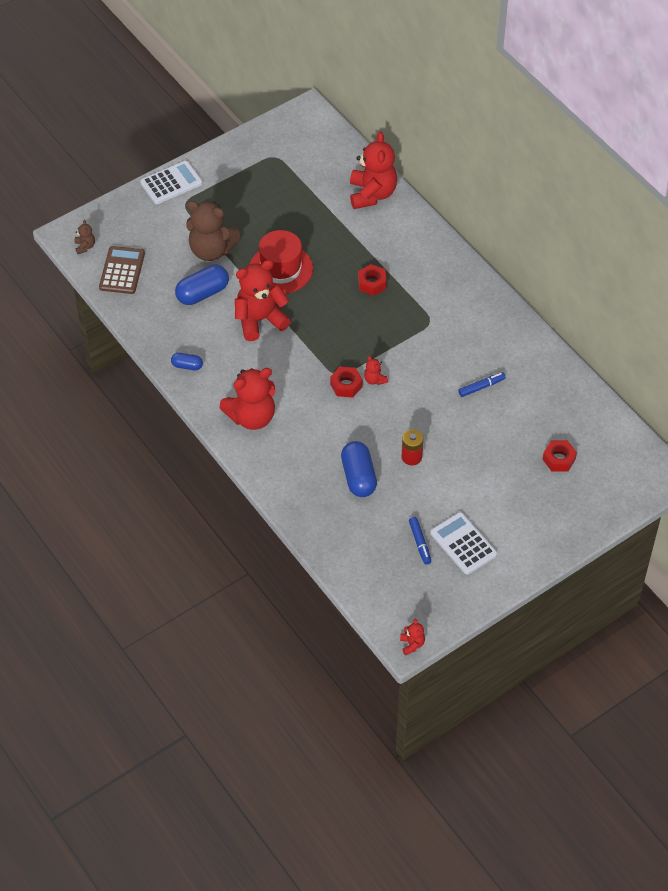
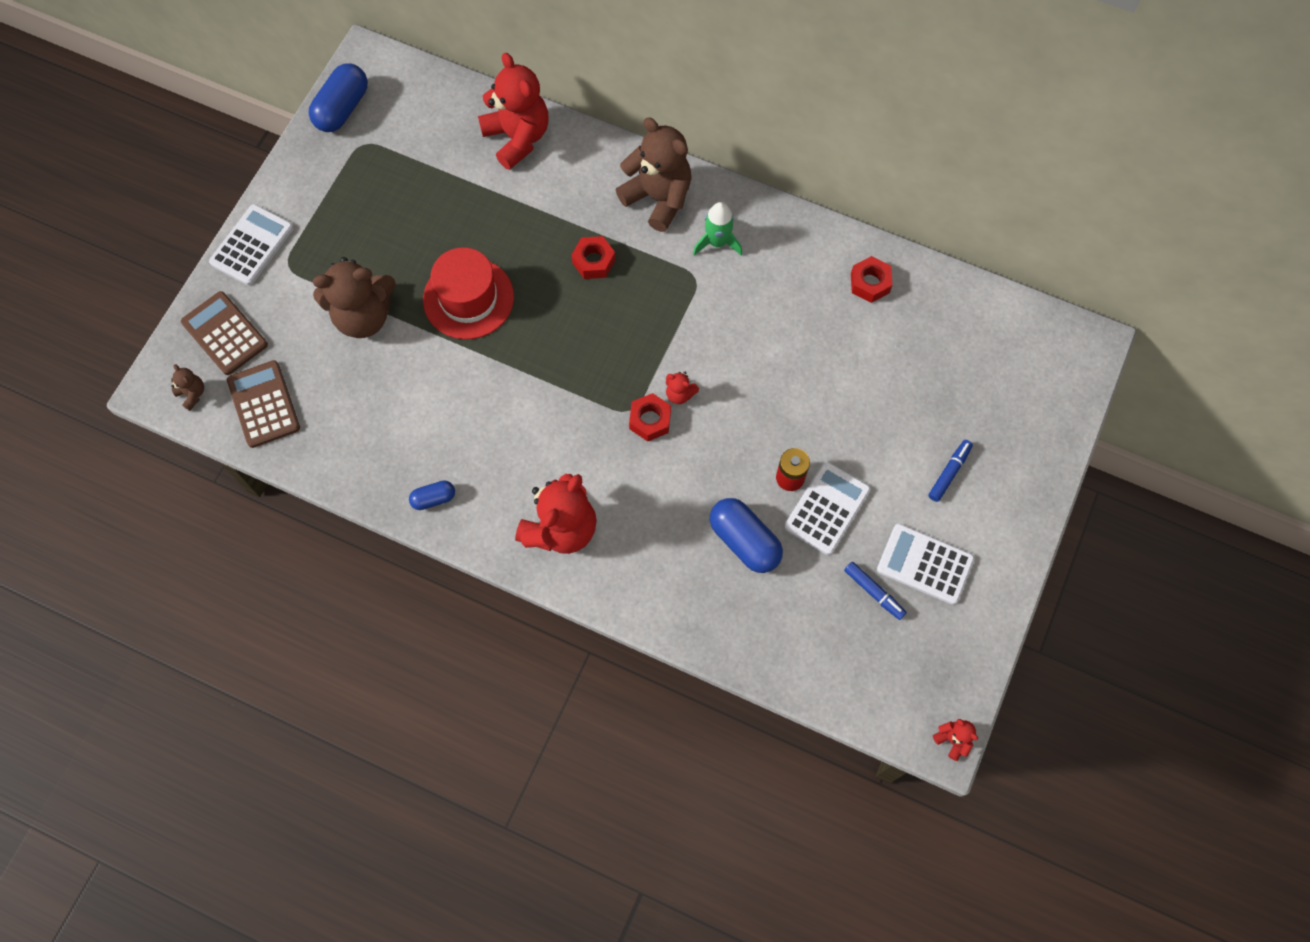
camera: 30 degrees left, 15 degrees up
blue capsule [175,265,229,305] -> blue capsule moved to [309,63,368,132]
red teddy bear [235,260,291,341] -> none
blue marker [458,372,506,397] -> blue marker moved to [928,440,973,502]
red nut [542,441,577,472] -> red nut moved to [851,256,892,303]
none -> brown calculator [181,291,268,375]
none -> brown teddy bear [616,117,692,232]
none -> green rocket [693,202,742,255]
none -> white calculator [784,462,871,555]

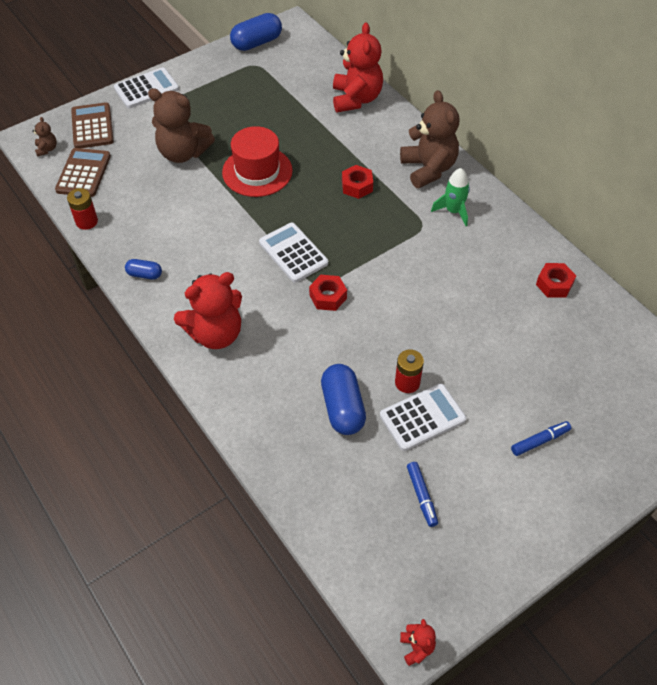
camera: 30 degrees right, 15 degrees down
red teddy bear [666,372,699,404] -> none
white calculator [877,524,975,605] -> white calculator moved to [259,222,328,283]
none -> red battery [67,188,98,230]

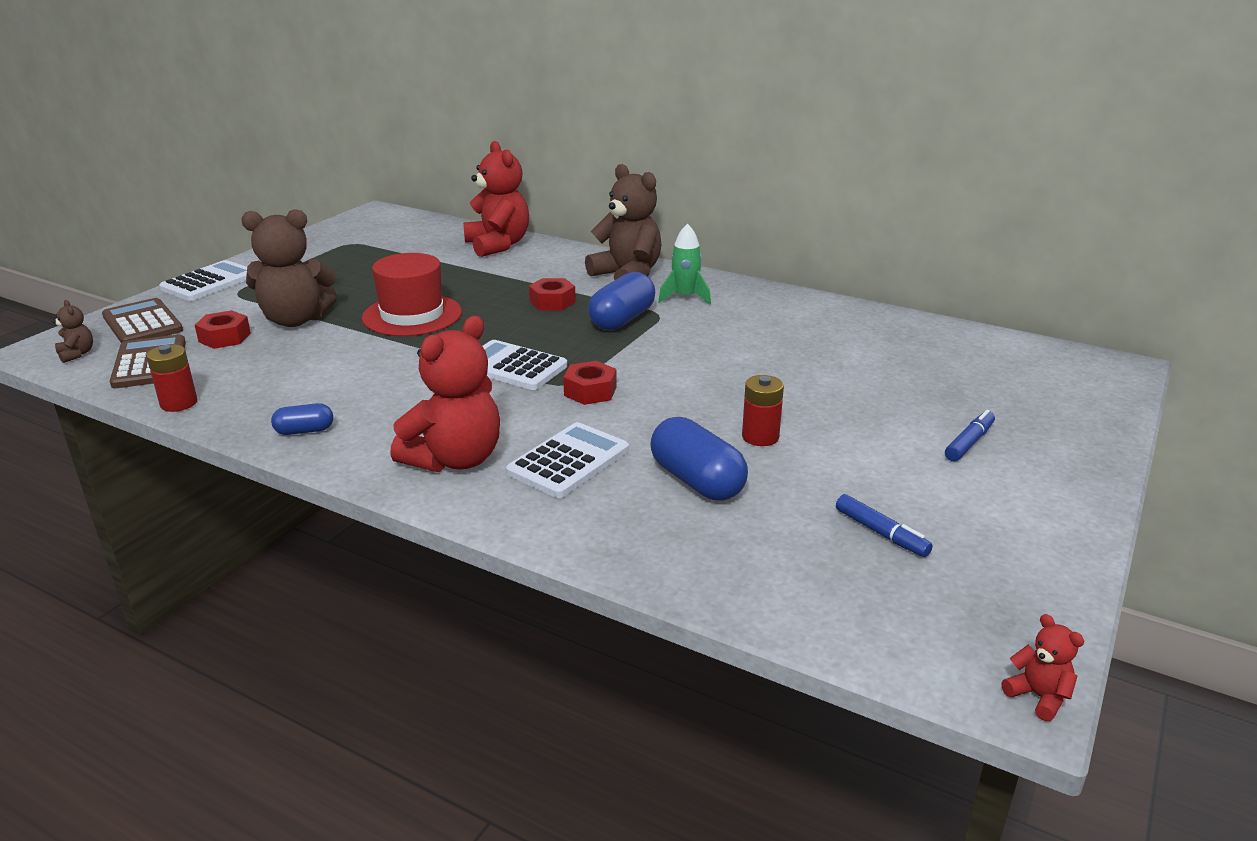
camera: 25 degrees left, 25 degrees down
blue capsule [230,13,282,51] -> blue capsule moved to [588,272,655,330]
white calculator [380,384,466,451] -> white calculator moved to [506,422,629,498]
red nut [536,263,576,298] -> red nut moved to [195,310,251,349]

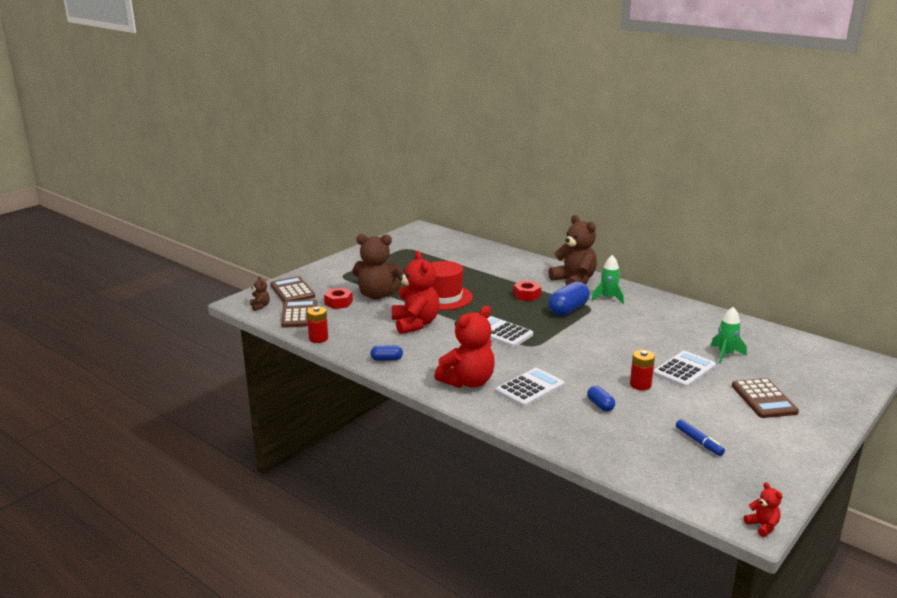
camera: 10 degrees right, 5 degrees down
white calculator [159,260,247,301] -> white calculator moved to [653,351,716,388]
red teddy bear [463,141,529,257] -> red teddy bear moved to [392,251,440,334]
red nut [563,361,616,405] -> none
blue capsule [650,417,748,500] -> blue capsule [587,386,615,412], size x0.54
blue marker [945,410,995,461] -> brown calculator [732,378,799,418]
none -> green rocket [710,307,747,364]

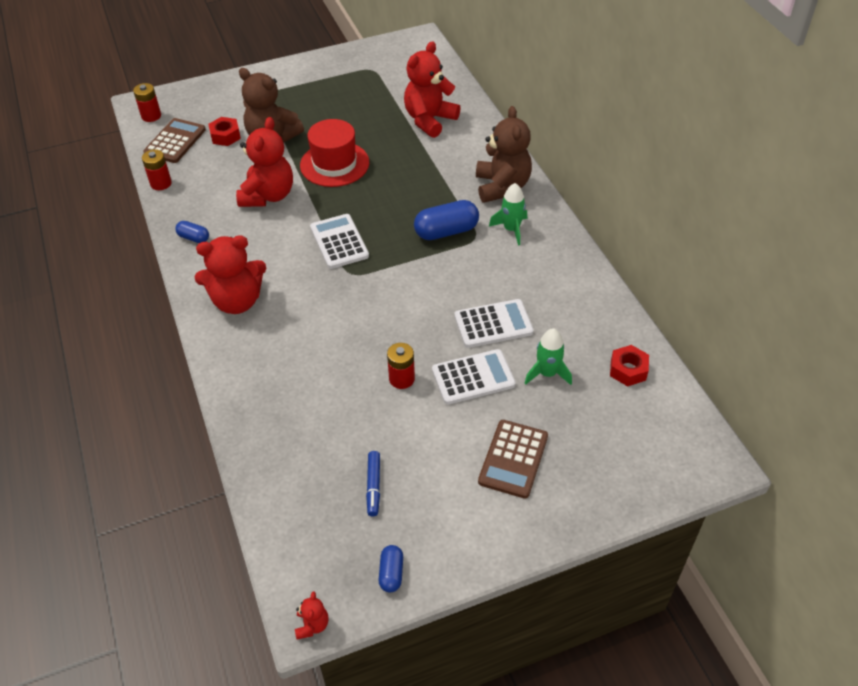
camera: 30 degrees right, 25 degrees up
brown teddy bear [250,276,270,311] -> red battery [133,83,161,122]
brown calculator [270,276,315,303] -> none
white calculator [496,368,564,407] -> white calculator moved to [454,299,534,348]
red nut [513,281,541,301] -> red nut moved to [610,345,649,386]
blue capsule [587,386,615,412] -> blue capsule moved to [379,545,403,592]
none -> red teddy bear [404,41,461,138]

